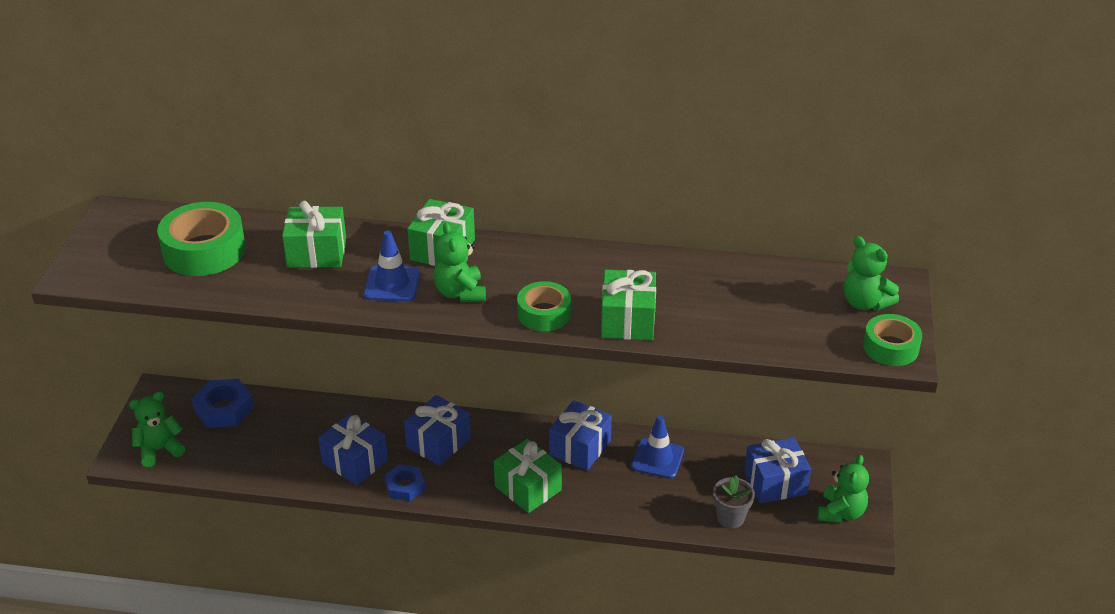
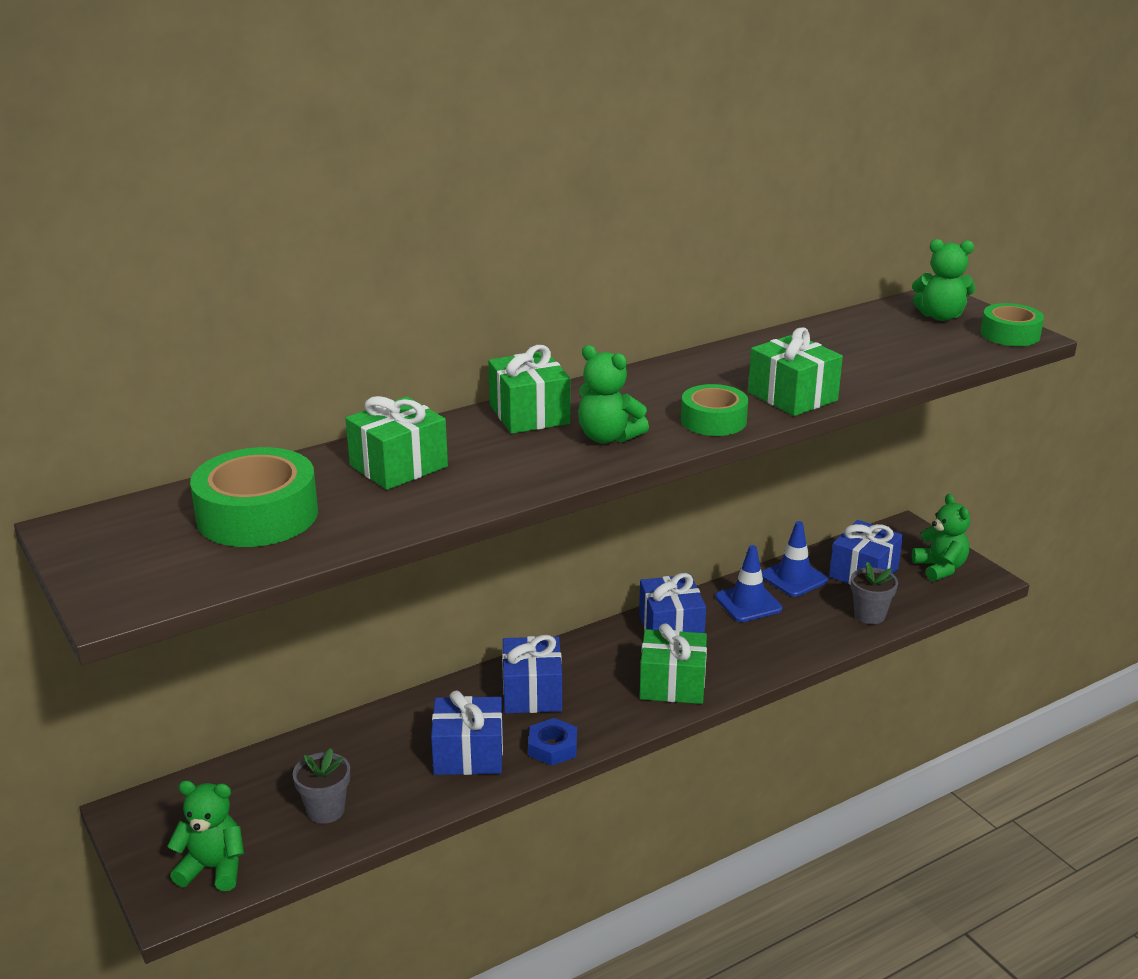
camera: 40 degrees left, 10 degrees down
green teddy bear [129,391,185,467] -> green teddy bear turned 75 degrees clockwise [167,780,244,891]
blue nut [192,379,254,428] -> none
blue traffic cone [364,231,420,301] -> blue traffic cone moved to [762,521,828,597]
none -> grey flower pot [293,748,350,824]

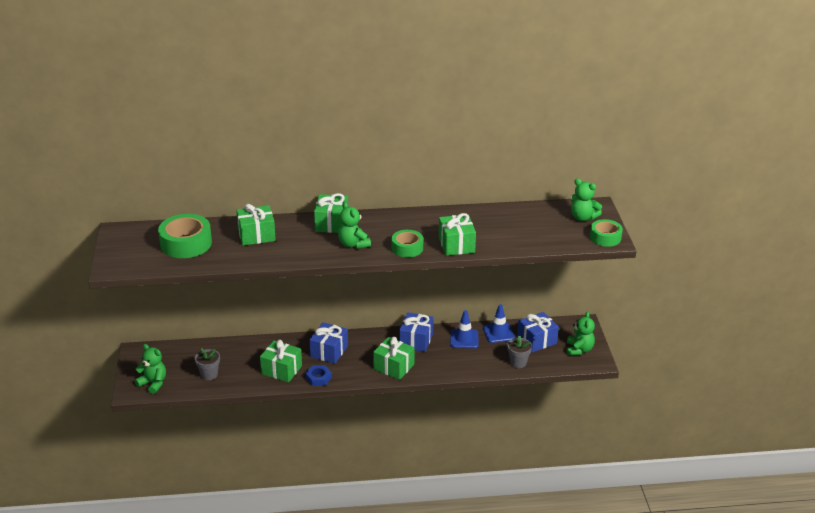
camera: 25 degrees right, 5 degrees up
blue gift [431,690,503,775] -> green gift [260,340,302,382]

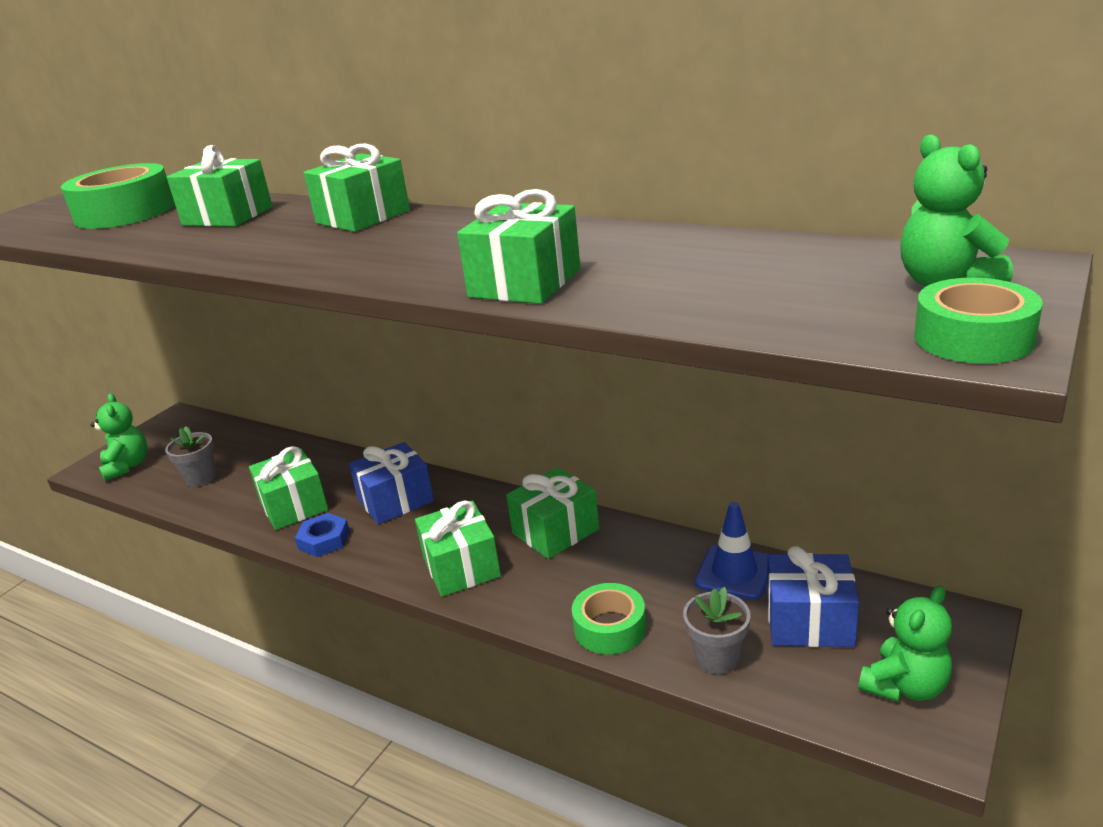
camera: 40 degrees right, 5 degrees down
green teddy bear [338,202,371,249] -> none
green tape [392,230,423,257] -> green tape moved to [572,583,646,654]
blue gift [399,312,434,352] -> green gift [506,467,599,559]
blue traffic cone [450,310,478,348] -> none

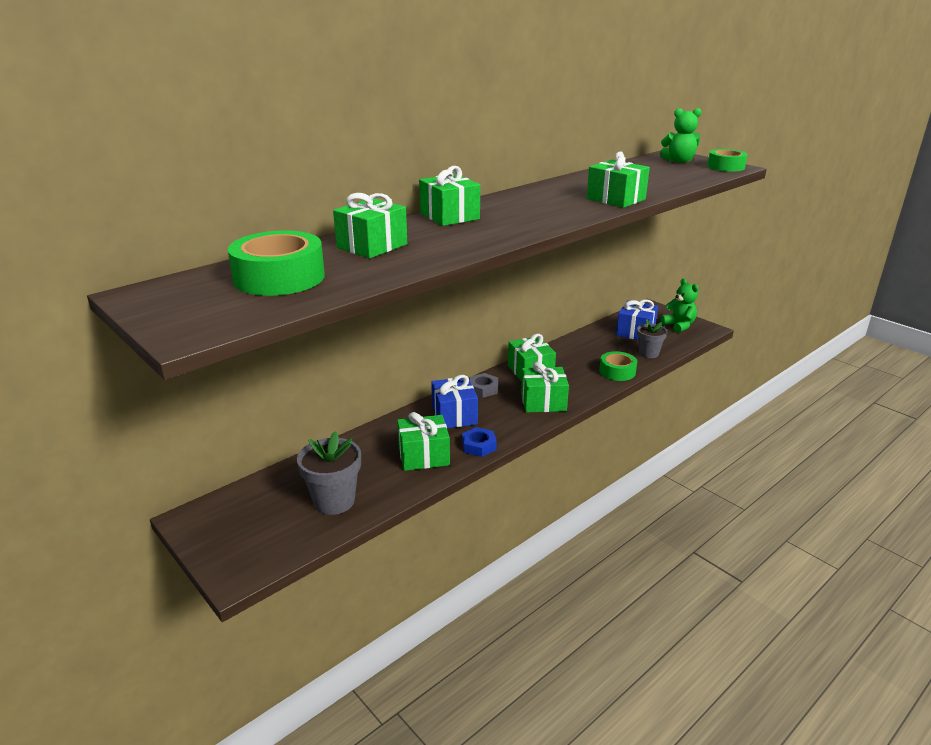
camera: 75 degrees left, 0 degrees up
green teddy bear [91,393,148,481] -> none
grey flower pot [165,426,216,487] -> grey flower pot [297,431,361,515], size x1.54
blue traffic cone [695,502,768,600] -> none
none -> grey nut [470,373,498,398]

